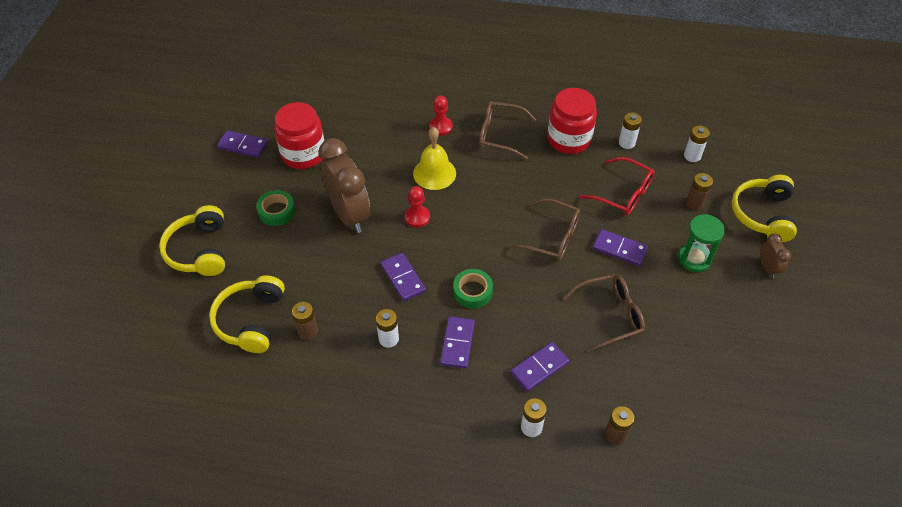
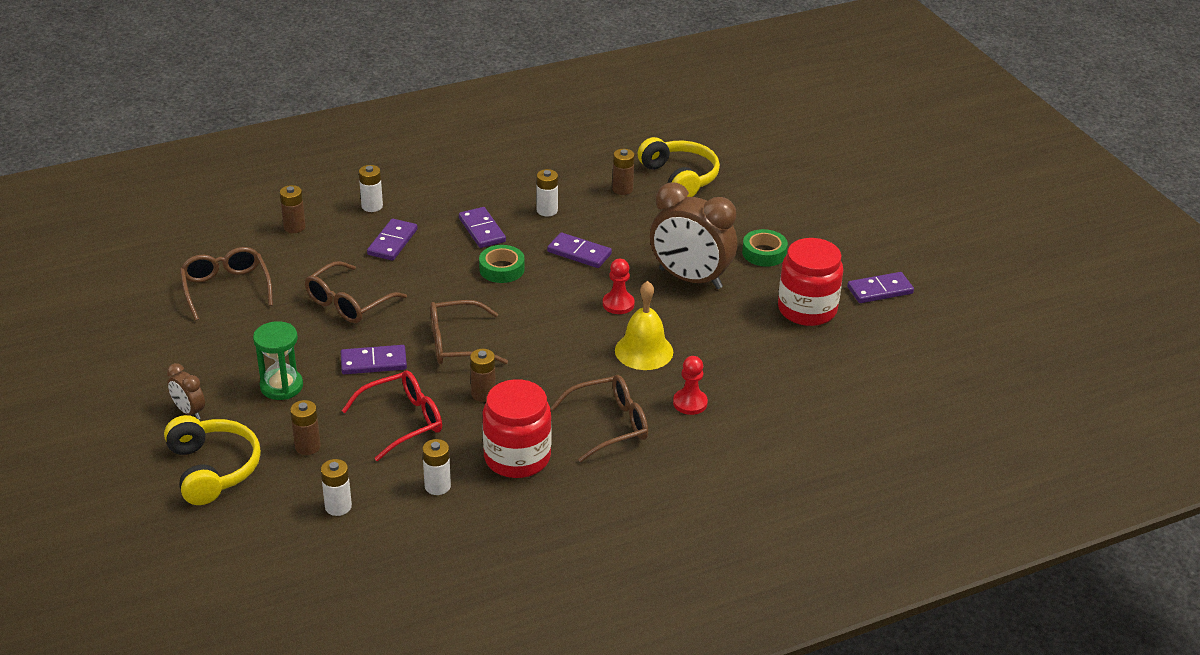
camera: 145 degrees right, 15 degrees down
yellow headphones [159,205,225,276] -> none
red glasses [580,157,655,215] -> red glasses turned 150 degrees clockwise [342,370,442,461]
none -> brown glasses [180,247,273,321]
none -> brown battery [470,349,496,402]

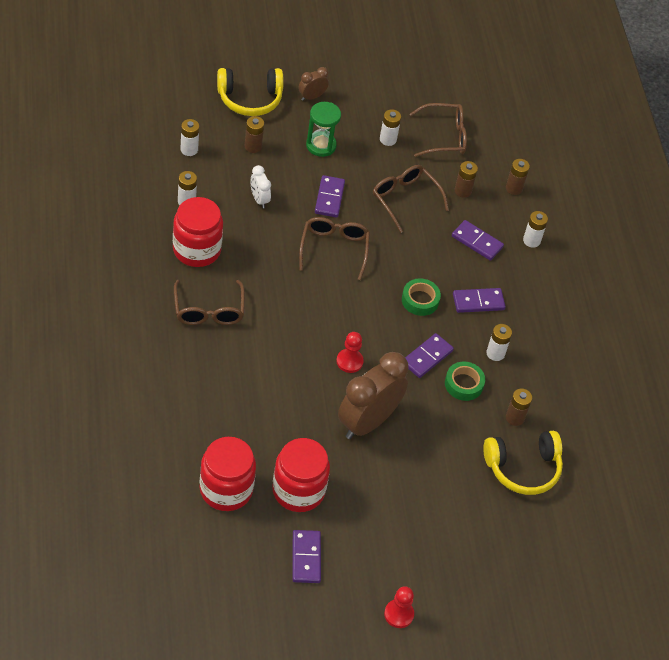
camera: 100 degrees right, 15 degrees up
red glasses [342,370,442,461] -> white clock [250,165,271,208]
brown battery [470,349,496,402] -> brown battery moved to [455,161,478,198]
yellow bell [615,281,673,370] -> none
red pawn [673,356,708,415] -> red pawn moved to [384,586,414,628]
green tape [742,229,788,267] -> green tape moved to [445,361,485,401]
none -> red jar [199,437,256,511]
none -> white battery [380,109,401,146]

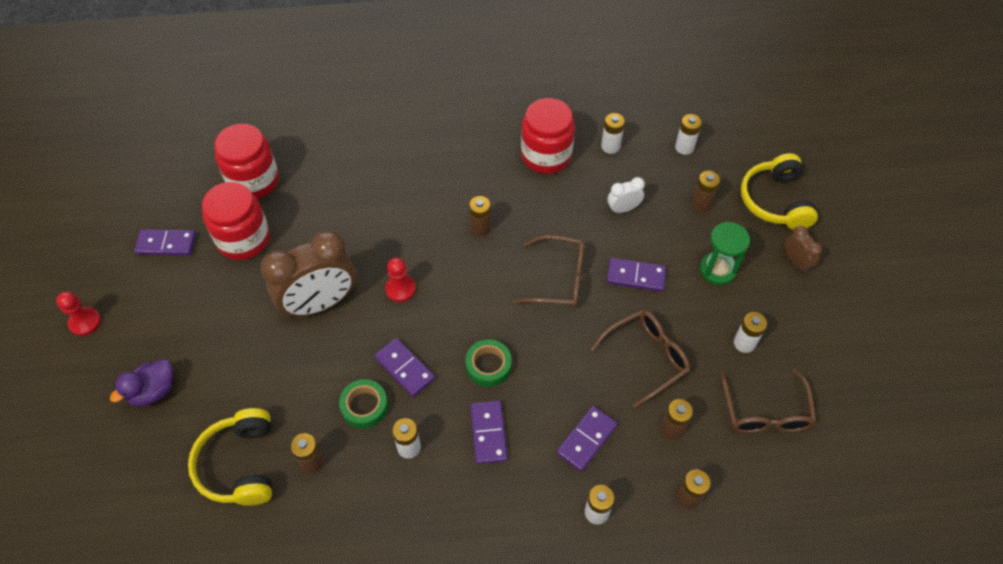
camera: 100 degrees right, 5 degrees up
brown glasses [174,280,245,325] -> none
brown clock [338,352,409,439] -> brown clock turned 105 degrees clockwise [261,230,356,318]
none -> purple duck [110,359,173,407]
none -> brown battery [469,196,491,237]

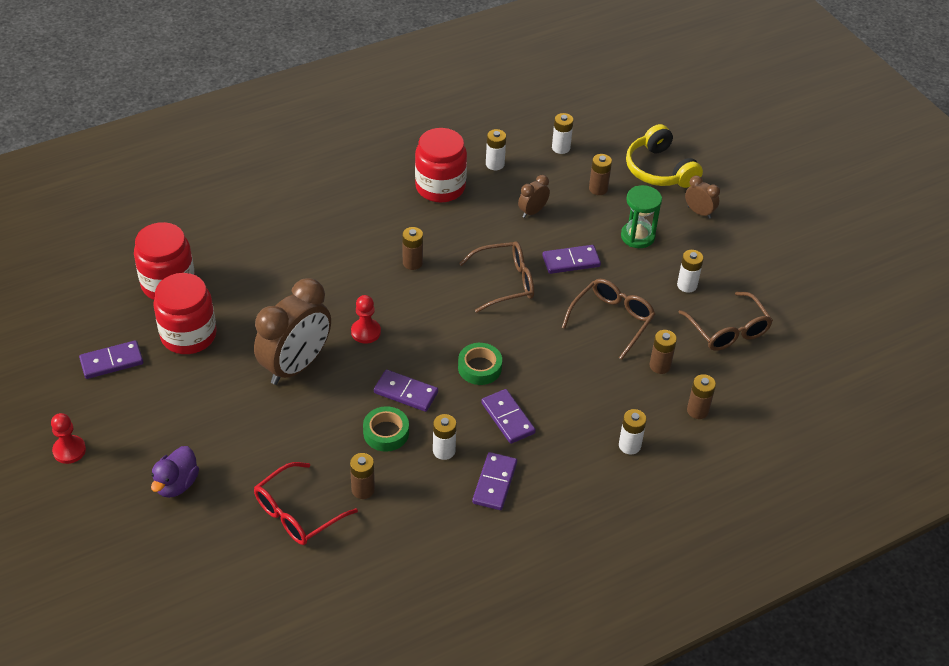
camera: 25 degrees left, 10 degrees down
yellow headphones [188,408,272,506] -> red glasses [254,462,358,545]
purple domino [556,406,618,472] -> purple domino moved to [472,452,517,510]
white clock [607,177,645,213] -> brown clock [518,175,550,218]

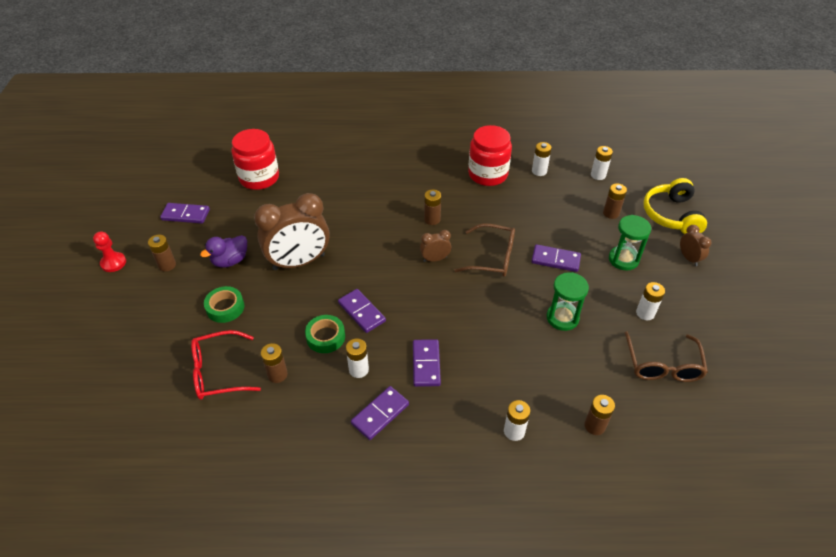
camera: 30 degrees right, 0 degrees up
purple duck [151,446,199,498] -> purple duck moved to [200,235,247,268]
red jar [153,273,217,354] -> none
red pawn [351,295,381,344] -> none
green tape [458,343,502,385] -> green tape moved to [204,286,244,323]
brown clock [518,175,550,218] -> brown clock moved to [420,230,451,262]
brown glasses [562,279,655,360] -> green hourglass [547,272,589,331]
brown battery [650,330,677,374] -> brown battery moved to [148,235,176,272]

